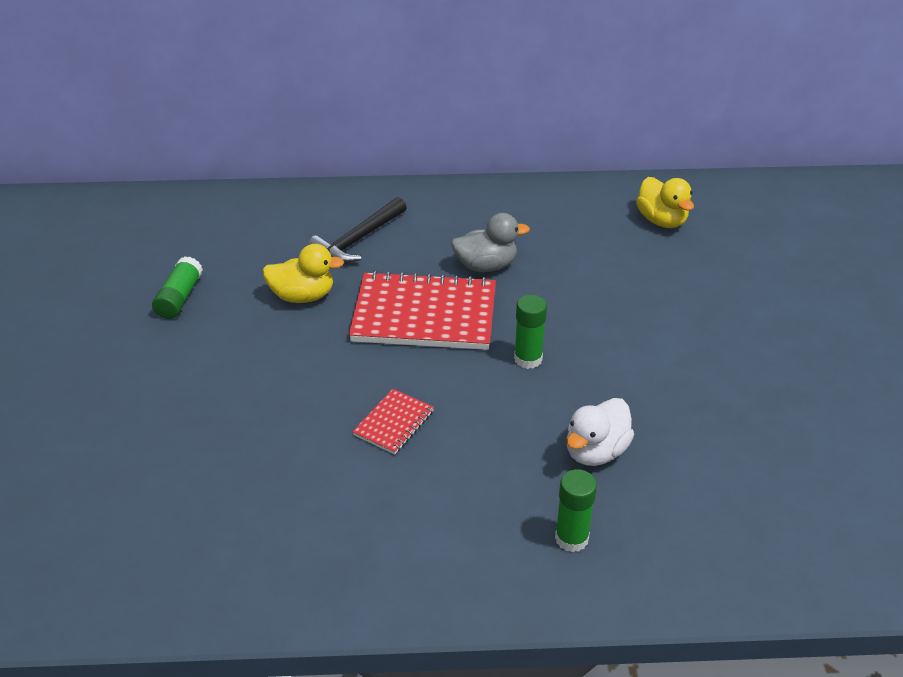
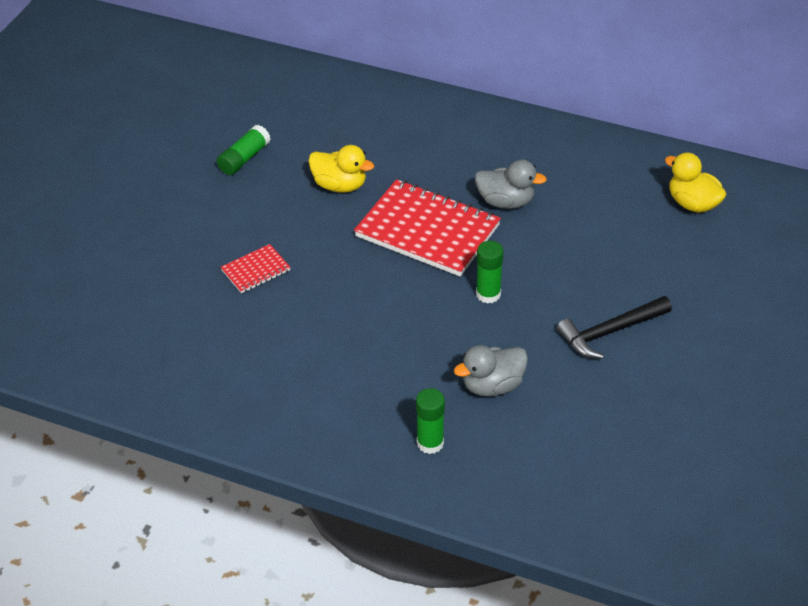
camera: 25 degrees right, 5 degrees up
black hammer [308,197,407,263] -> black hammer moved to [557,296,672,359]
red notebook [352,389,434,455] -> red notebook moved to [221,244,291,293]
white duck [567,398,634,466] -> grey duck [454,345,528,397]
yellow duck [636,177,694,228] -> yellow duck turned 135 degrees clockwise [665,153,727,213]

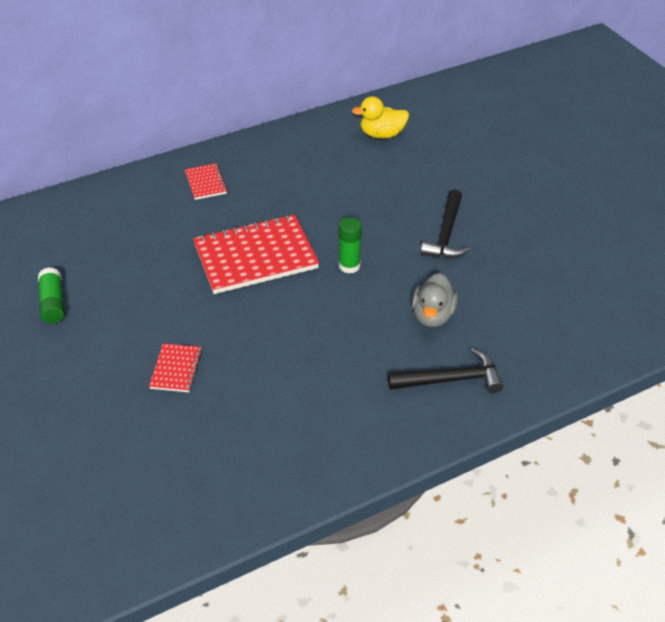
camera: 50 degrees left, 0 degrees up
yellow duck [308,145,374,193] -> none
green glue stick [416,388,445,454] -> black hammer [388,348,503,393]
grey duck [475,159,547,209] -> none
none -> red notebook [185,163,228,200]

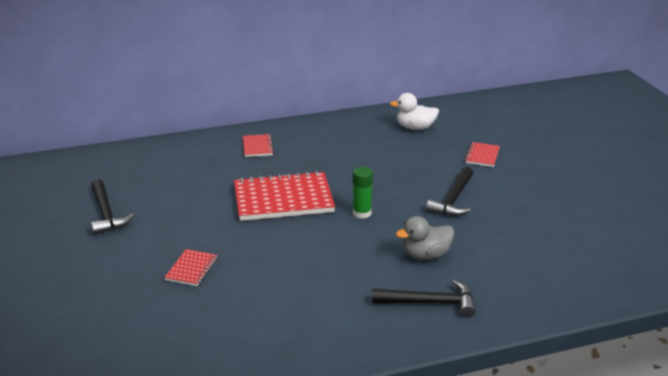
camera: 10 degrees right, 15 degrees down
green glue stick [38,267,65,324] -> black hammer [91,179,134,235]
yellow duck [352,96,409,139] -> white duck [390,93,439,130]
grey duck [412,273,458,327] -> grey duck turned 45 degrees clockwise [396,216,454,260]
none -> red notebook [465,142,500,167]

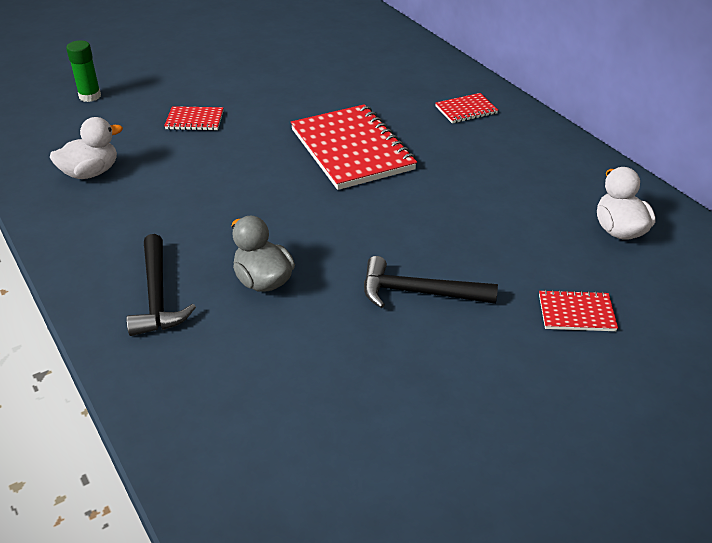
camera: 75 degrees right, 10 degrees up
black hammer [91,179,134,235] -> none
green glue stick [353,167,373,219] -> green glue stick moved to [66,40,101,102]
none -> white duck [50,117,123,179]

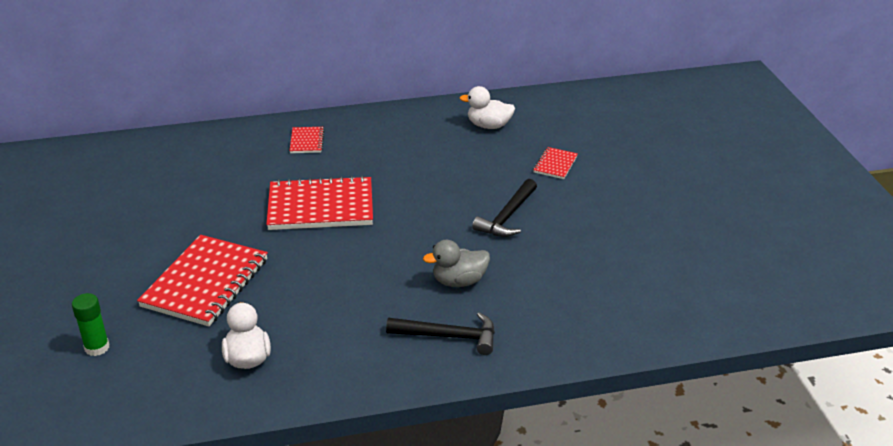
camera: 70 degrees left, 5 degrees down
red notebook [164,106,223,131] -> red notebook [137,235,268,326], size x2.14

